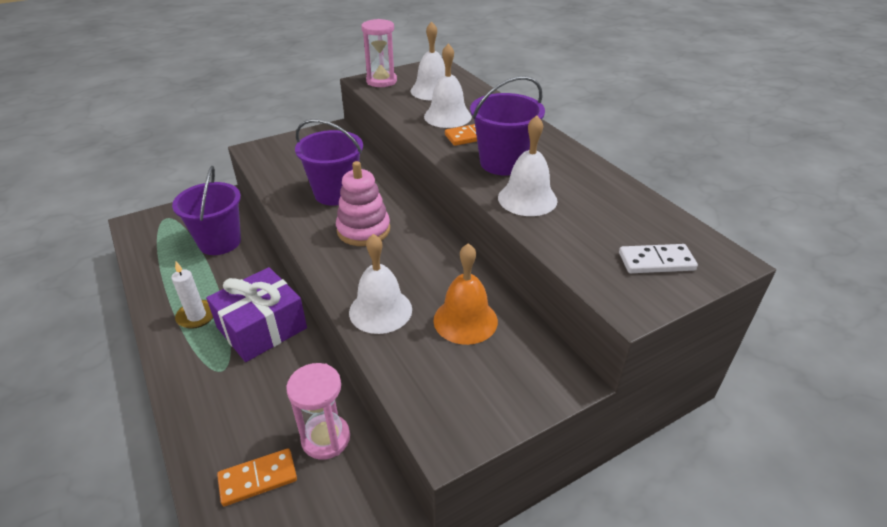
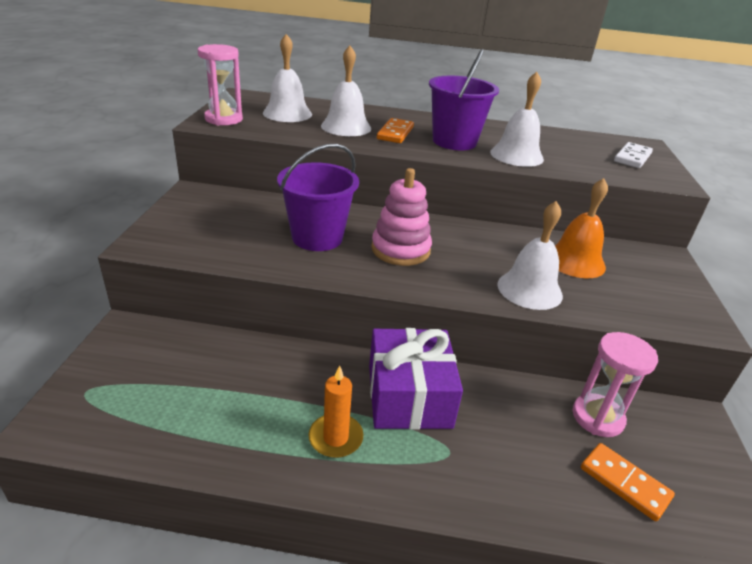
camera: 55 degrees left, 5 degrees down
white candle [171,262,213,329] -> orange candle [308,365,363,458]
purple bucket [172,166,241,255] -> none
orange domino [217,448,297,506] -> orange domino turned 60 degrees counterclockwise [581,443,675,522]

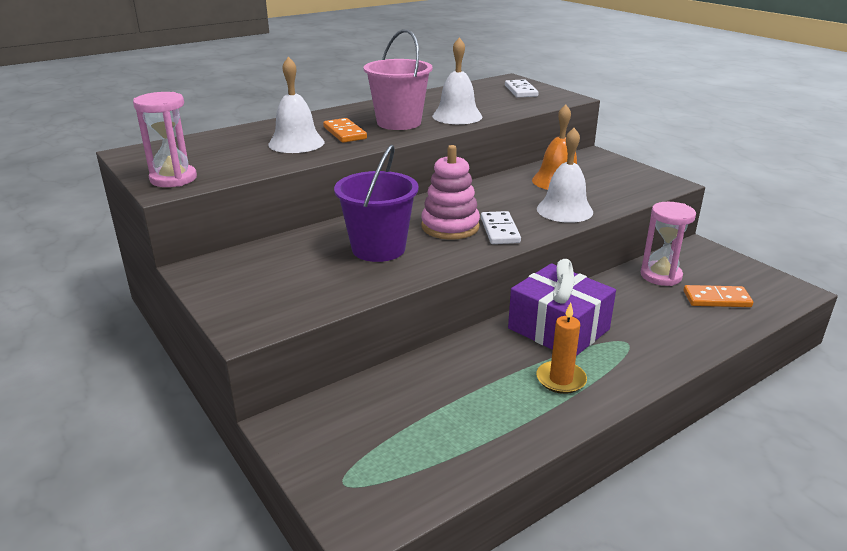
camera: 40 degrees left, 5 degrees down
white bell [263,34,312,122] -> none
purple bucket [429,49,499,150] -> pink bucket [364,29,433,130]
none -> white domino [481,211,521,244]

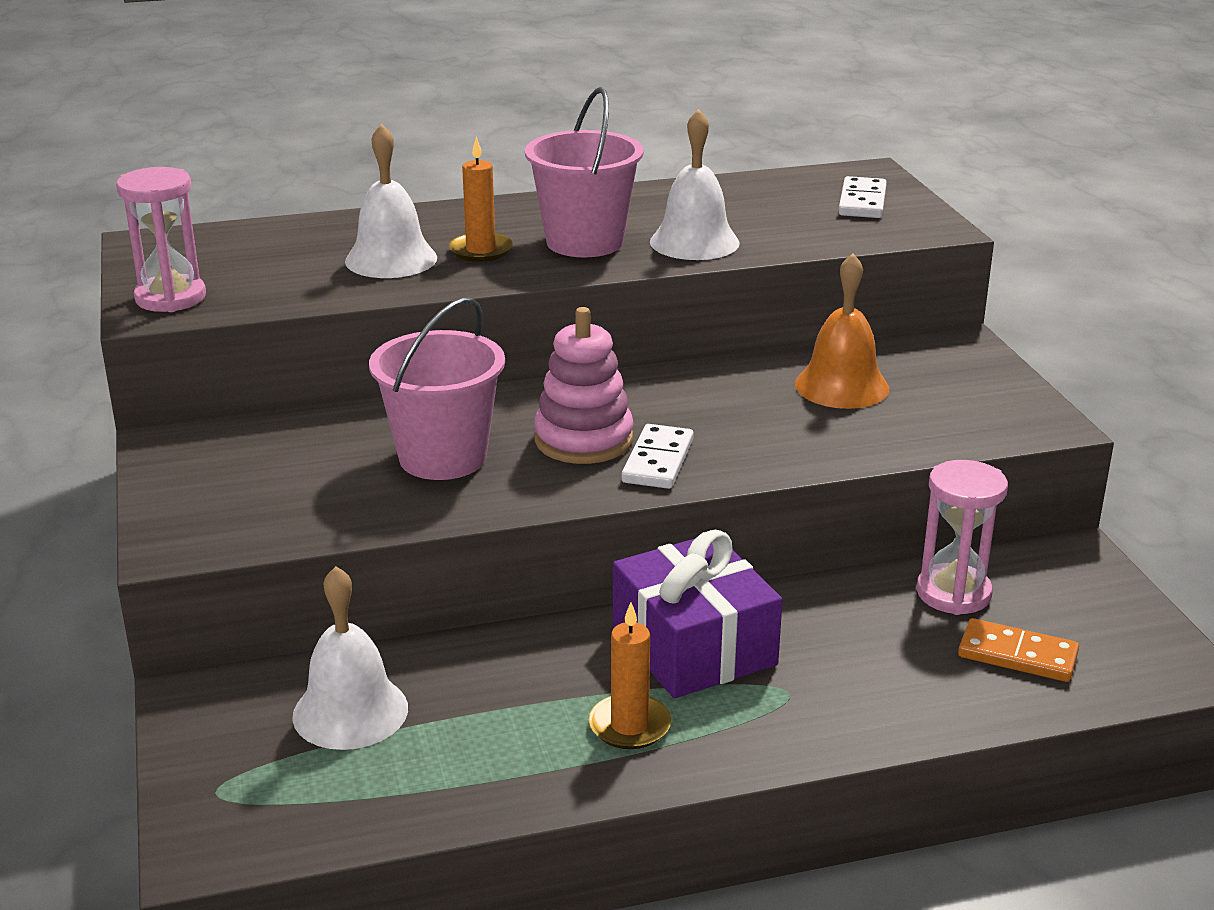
camera: 20 degrees right, 0 degrees up
orange domino [323,118,367,143] -> orange candle [449,137,513,262]
purple bucket [334,145,419,262] -> pink bucket [369,297,505,480]
white bell [537,128,593,223] -> white bell moved to [292,566,408,750]

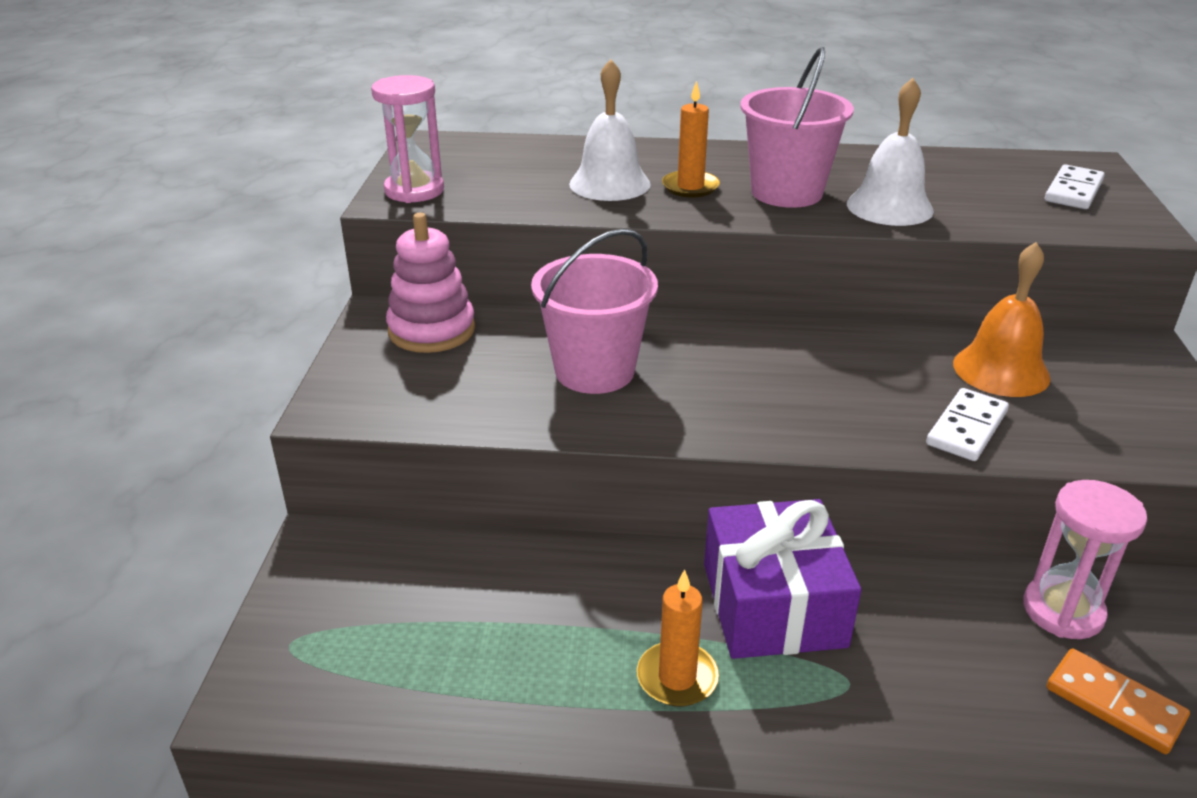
camera: 20 degrees right, 5 degrees up
white bell [292,566,408,750] -> none
pink stacking toy [534,307,634,464] -> pink stacking toy moved to [386,213,475,353]
white domino [622,424,694,489] -> white domino moved to [926,388,1009,461]

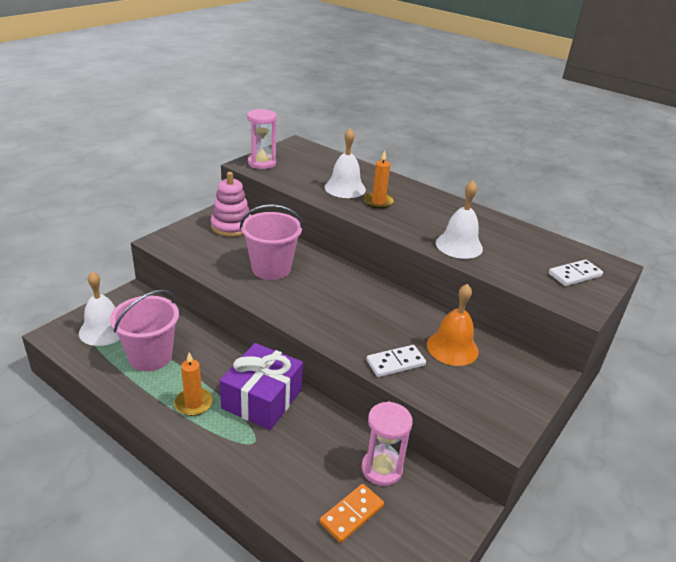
camera: 30 degrees right, 0 degrees up
pink bucket [740,47,854,208] -> pink bucket moved to [110,290,179,371]
orange domino [1047,648,1190,754] -> orange domino turned 60 degrees clockwise [319,484,384,543]
none -> white bell [79,271,120,346]

